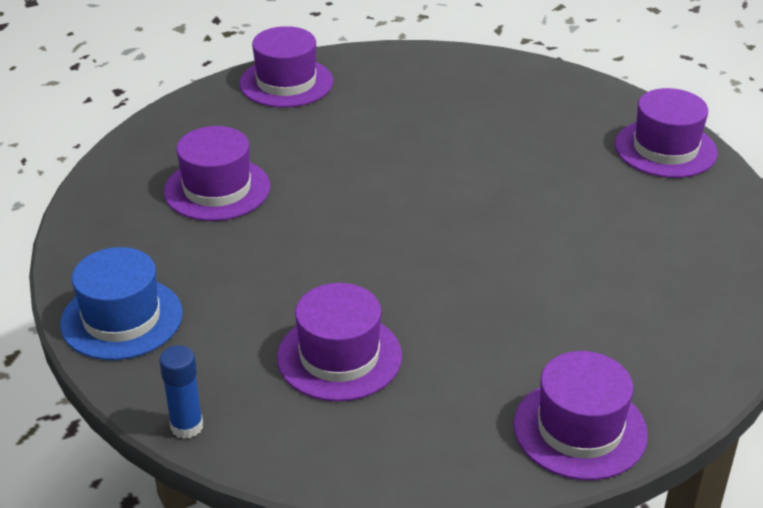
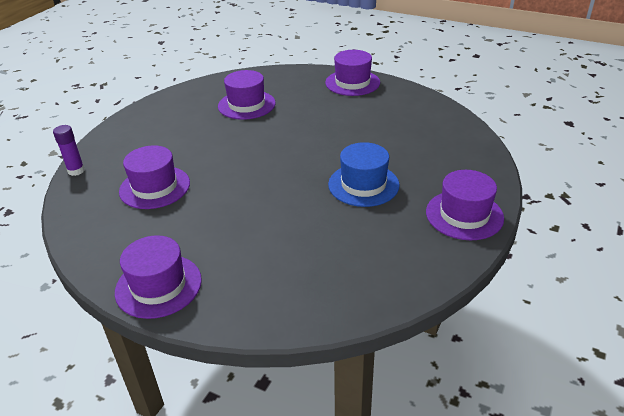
camera: 55 degrees right, 0 degrees up
blue hat [60,247,183,360] -> blue hat moved to [328,142,400,207]
blue glue stick [159,345,203,439] -> purple glue stick [53,125,85,176]

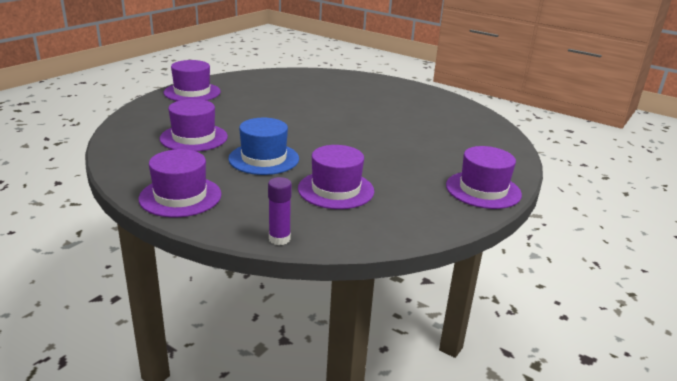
camera: 85 degrees left, 10 degrees down
blue hat [328,142,400,207] -> blue hat moved to [228,118,299,175]
purple hat [426,170,504,240] -> purple hat moved to [139,149,222,217]

